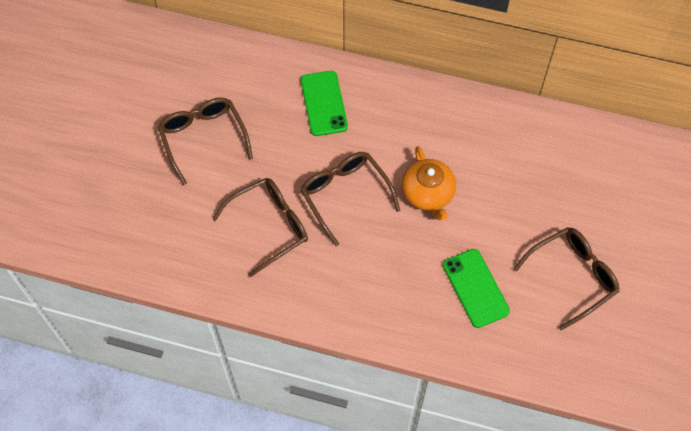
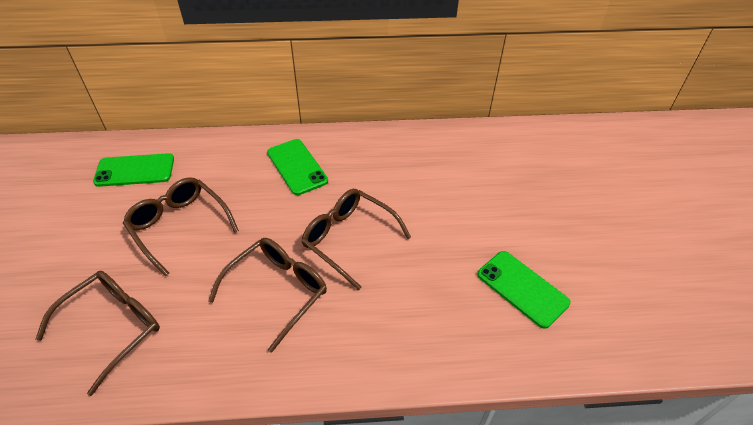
camera: 20 degrees left, 15 degrees down
orange teapot [402,146,456,220] -> none
brown glasses [513,227,620,330] -> brown glasses moved to [36,271,160,396]
none -> green phone [93,153,174,187]

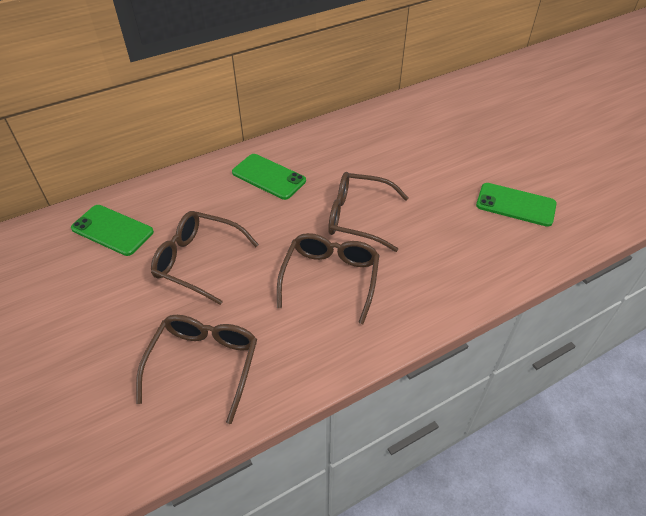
camera: 25 degrees left, 0 degrees up
green phone [93,153,174,187] -> green phone turned 60 degrees clockwise [71,205,154,256]

